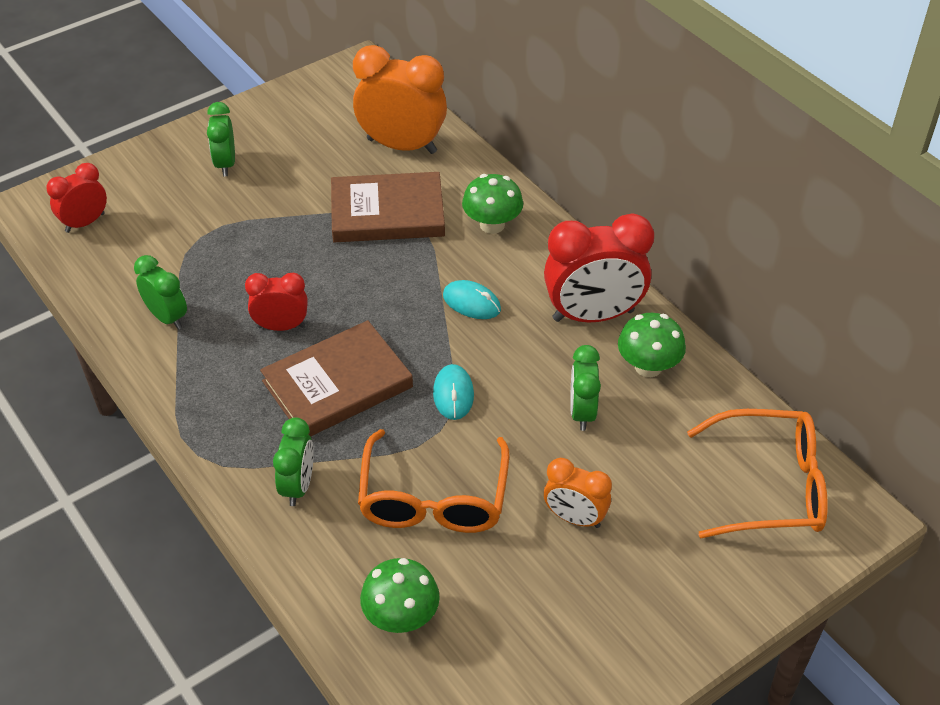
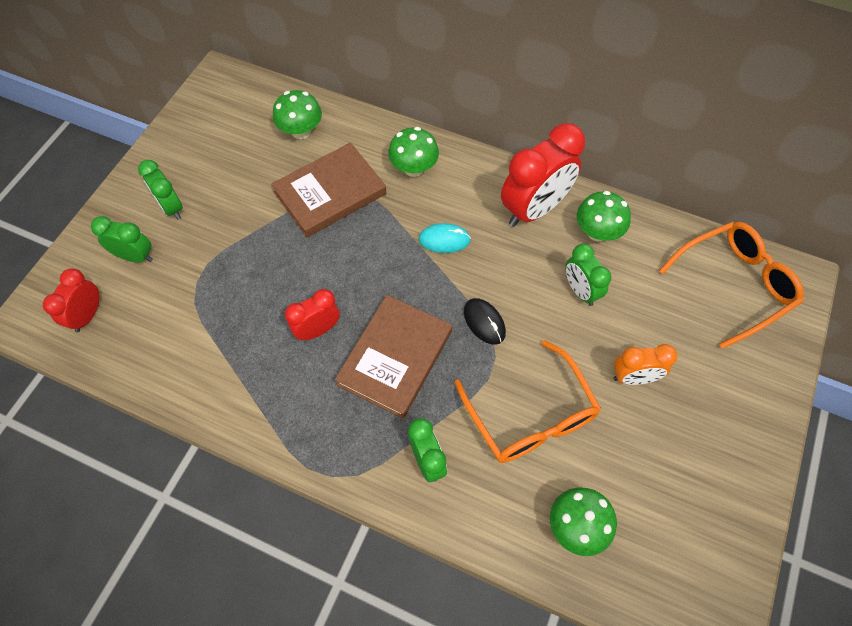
camera: 30 degrees left, 15 degrees up
green clock [134,255,187,330] -> green clock moved to [91,216,153,263]
orange clock [353,45,447,154] -> green mushroom [273,90,322,139]
turquoise mouse [433,364,474,420] -> black mouse [464,298,506,345]

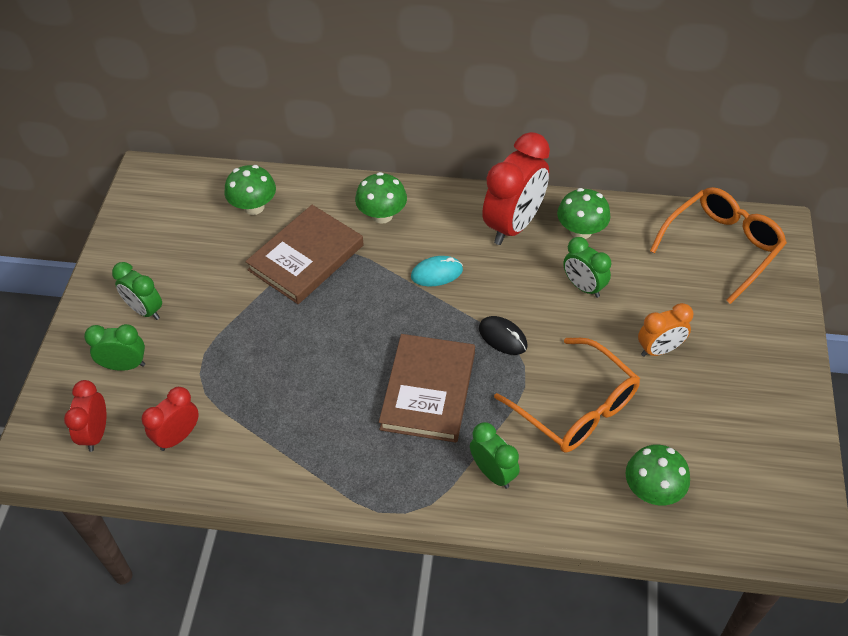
camera: 15 degrees left, 10 degrees down
red clock [285,289,340,340] -> red clock moved to [141,387,199,451]

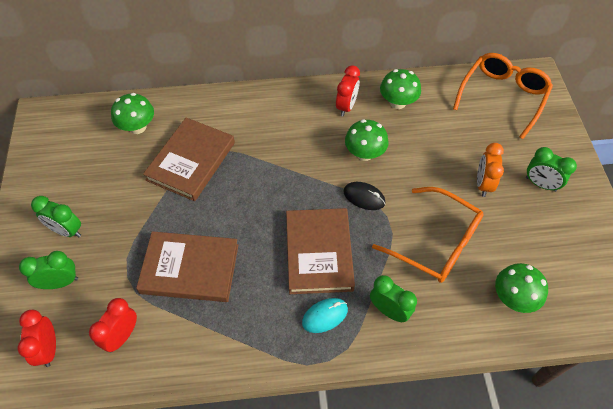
camera: 15 degrees left, 5 degrees up
green mushroom [355,172,407,224] -> green mushroom moved to [345,119,389,161]
turquoise mouse [411,256,463,287] -> turquoise mouse moved to [302,298,348,333]
red clock [482,132,550,245] -> red clock [336,65,360,117], size x0.56
green clock [563,237,611,298] -> green clock moved to [526,147,577,192]
orange clock [638,303,693,357] -> orange clock turned 135 degrees clockwise [477,143,504,197]
none -> brown book [136,231,238,302]

